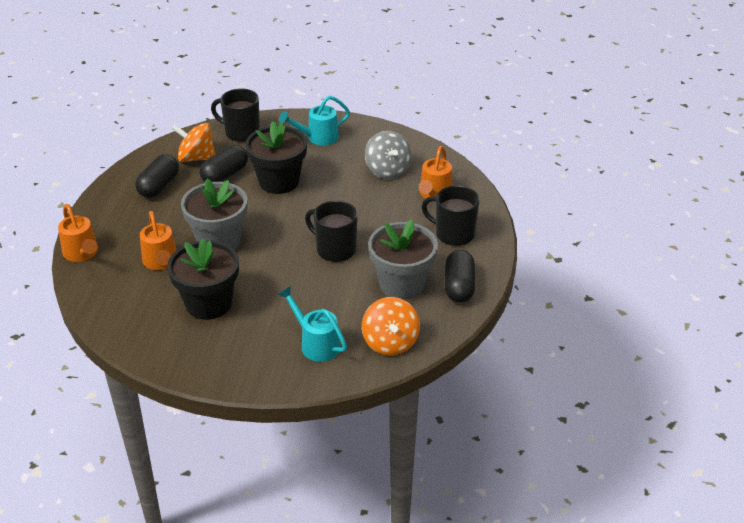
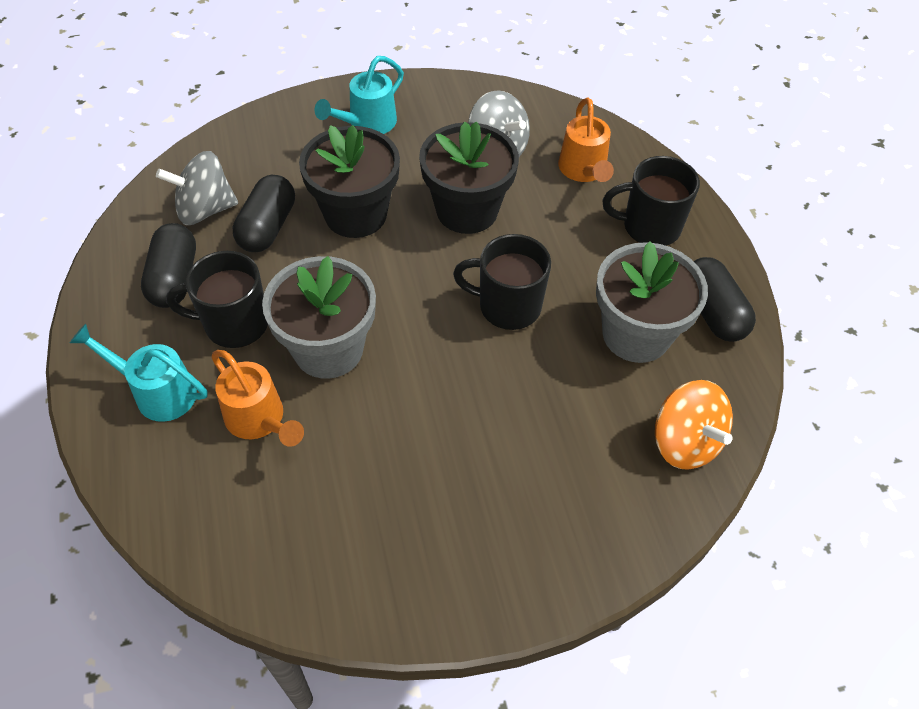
camera: 25 degrees left, 15 degrees up
orange watering can [58,204,98,262] -> none
black flower pot [167,239,239,320] -> black flower pot moved to [419,121,519,234]
orange spinning top [172,123,215,162] -> grey spinning top [156,151,238,225]
black mug [211,89,260,142] -> black mug moved to [166,251,268,348]
turquoise watering can [278,286,347,362] -> turquoise watering can moved to [70,324,208,422]

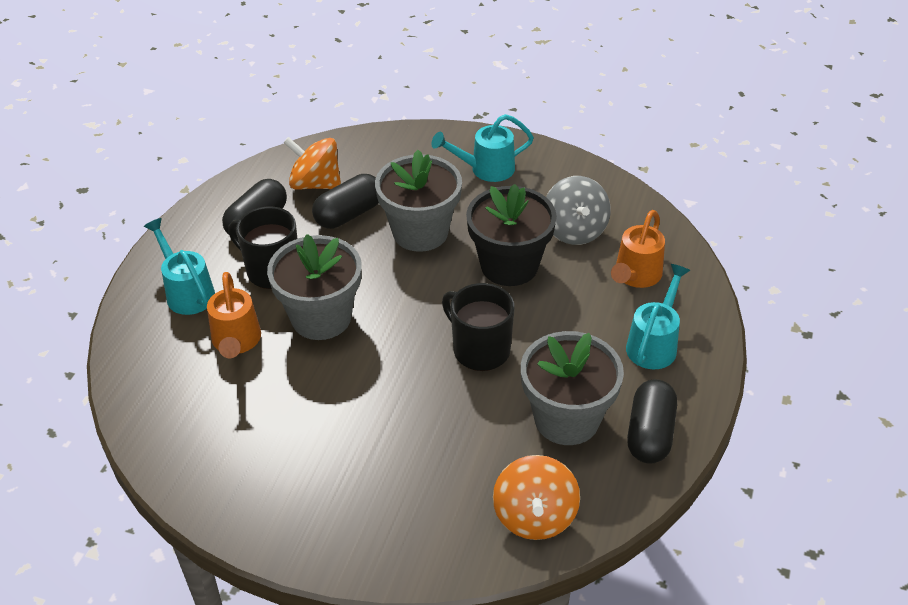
camera: 35 degrees right, 10 degrees down
grey spinning top [156,151,238,225] -> orange spinning top [283,137,341,190]
black flower pot [299,125,400,238] -> grey flower pot [375,150,462,252]
black mug [602,156,700,246] -> turquoise watering can [626,264,690,369]

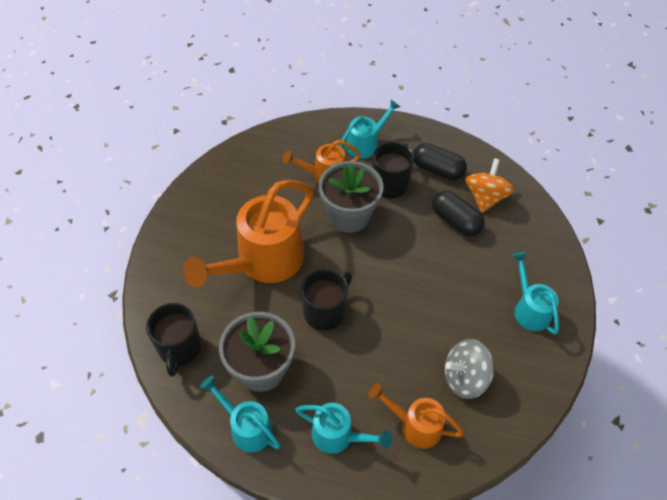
camera: 85 degrees right, 10 degrees up
grey flower pot [375,150,462,252] -> none
black flower pot [466,184,557,286] -> none
orange spinning top [493,455,580,540] -> black mug [146,303,201,377]
black capsule [627,379,677,464] -> turquoise watering can [200,376,281,452]
none -> orange watering can [183,180,314,288]

